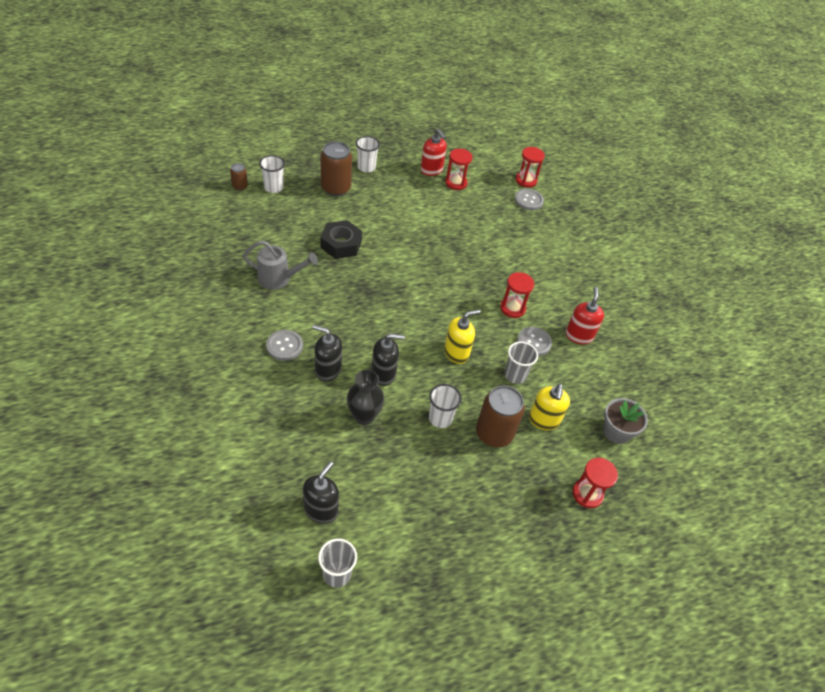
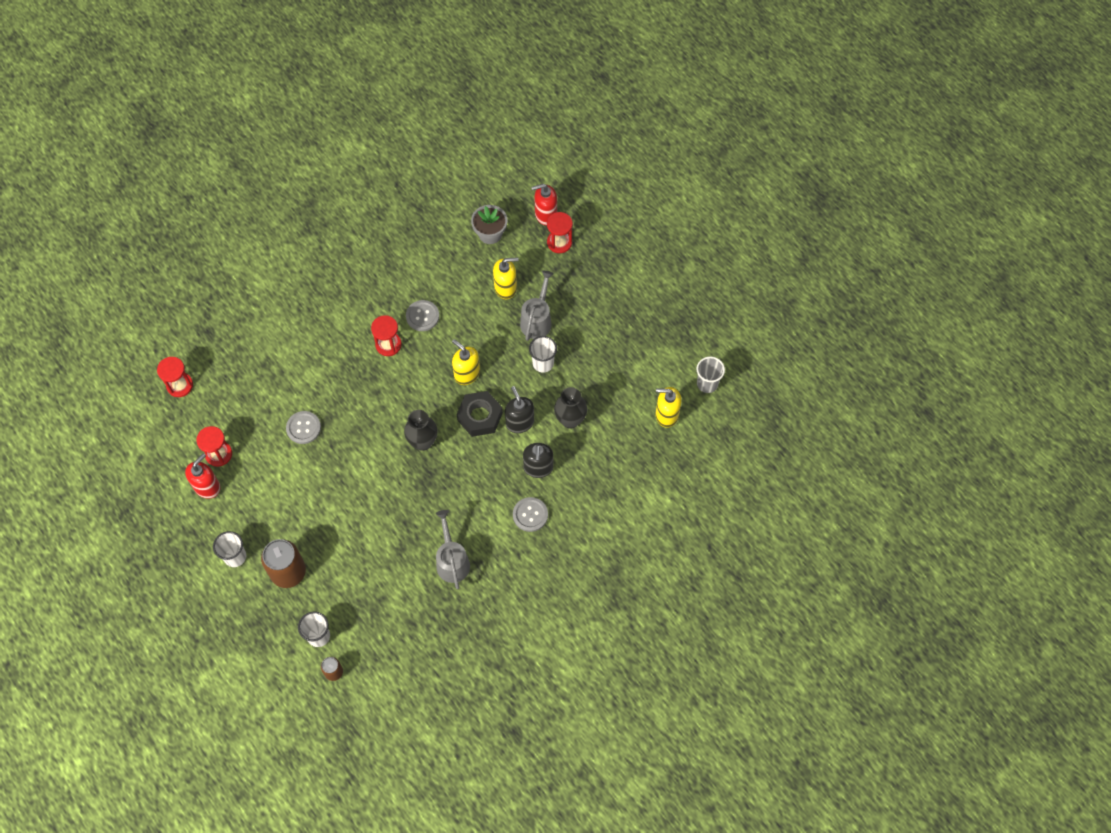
camera: 105 degrees left, 15 degrees up
black soap dispenser [303,461,339,524] -> yellow soap dispenser [656,387,681,428]
black nut [320,220,362,259] -> black nut moved to [457,391,503,437]
brown can [476,386,525,447] -> grey watering can [520,271,554,341]
grey cup [504,341,538,384] -> none
grey button [515,189,544,210] -> grey button moved to [286,411,321,444]
red soap dispenser [566,287,604,344] -> red soap dispenser moved to [531,184,557,226]
none -> black vase [404,410,438,451]

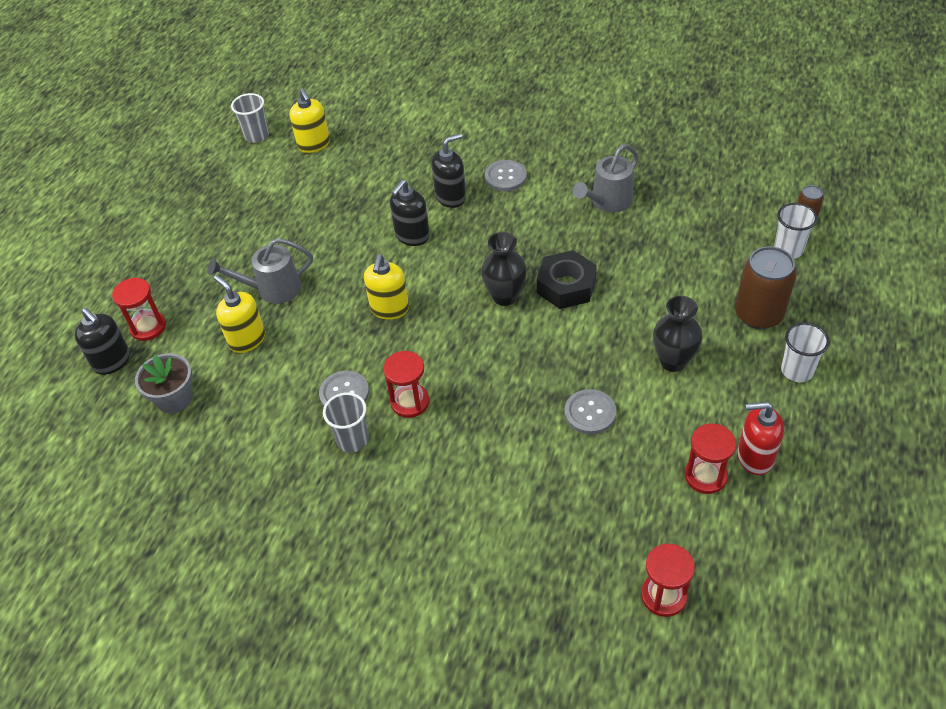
camera: 120 degrees left, 15 degrees down
black nut [457,391,503,437] -> black nut moved to [537,250,597,309]
white cup [529,336,557,373] -> none
red soap dispenser [531,184,557,226] -> black soap dispenser [75,308,130,375]
black vase [554,387,587,429] -> black vase moved to [653,296,702,372]
none -> grey cup [323,393,369,453]

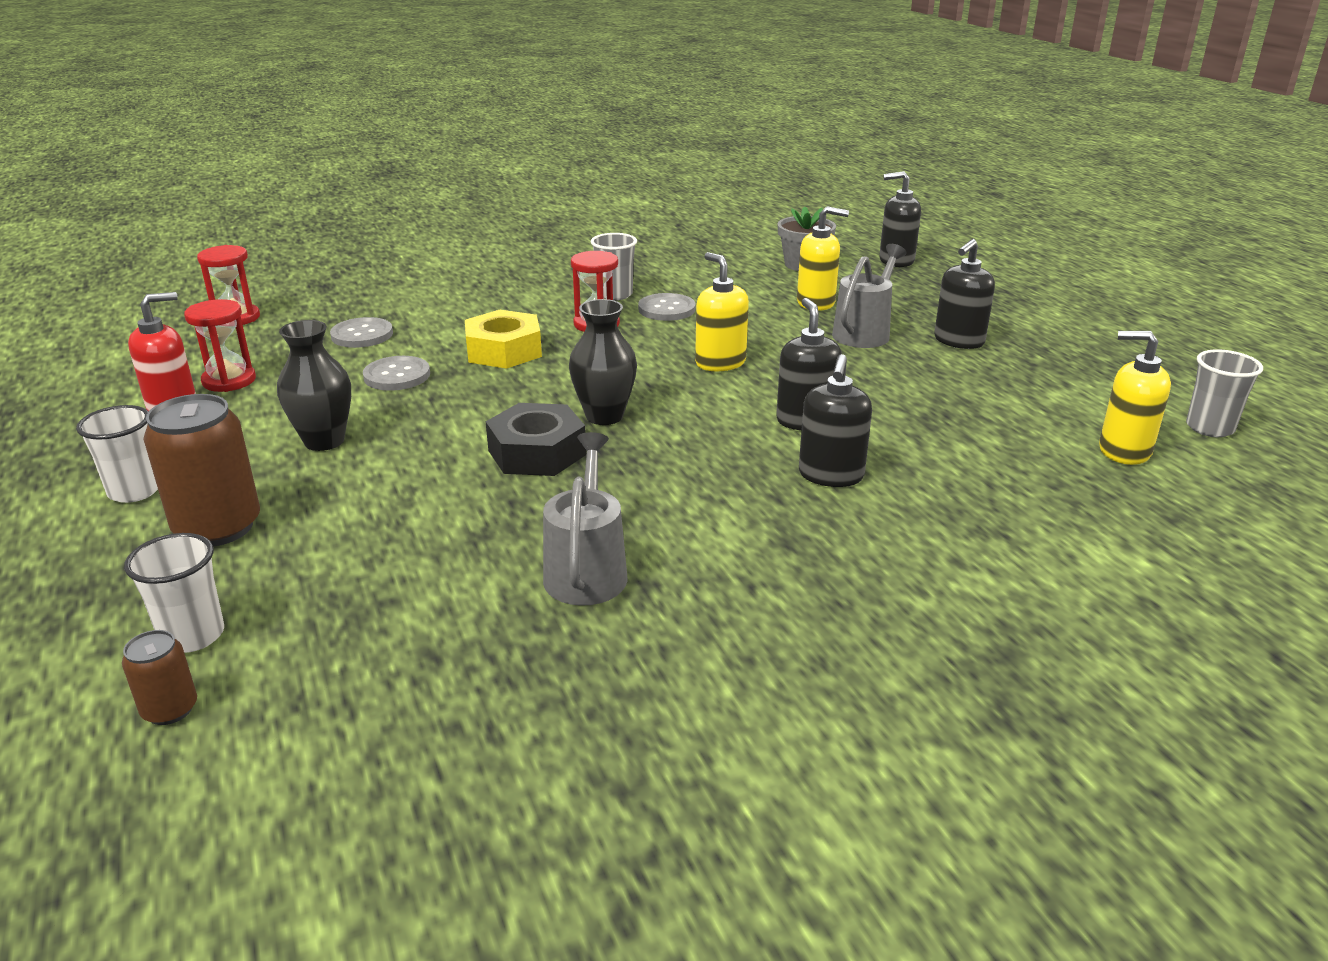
camera: 135 degrees right, 20 degrees down
red hourglass [112,278,166,341] -> none
grey button [485,160,527,191] -> grey button moved to [330,317,393,348]
none -> yellow nut [465,310,542,369]
none -> black soap dispenser [934,239,995,349]

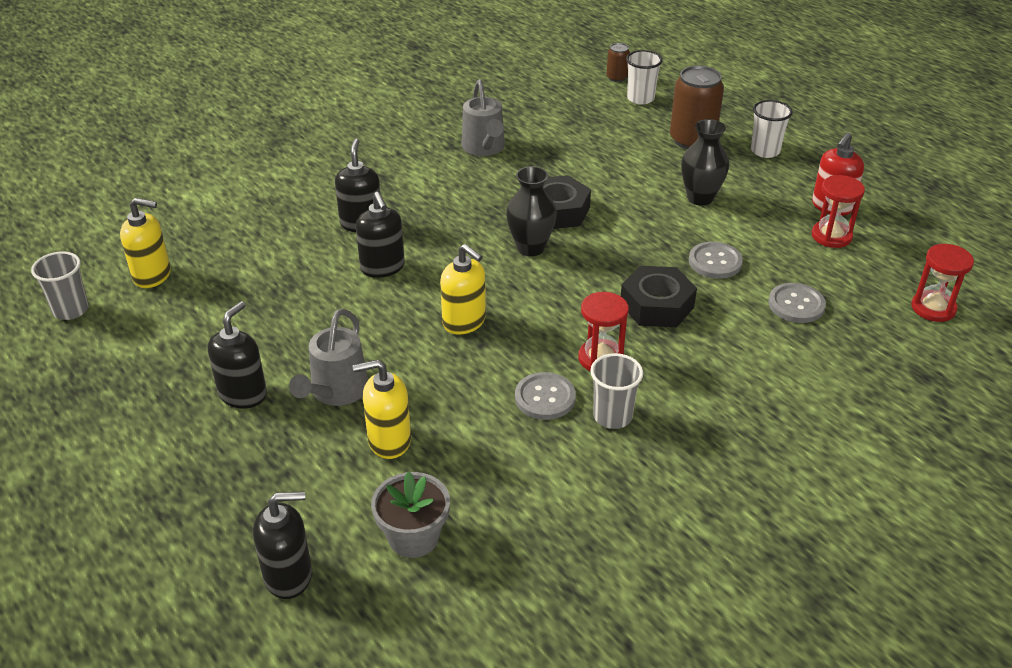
camera: 165 degrees right, 10 degrees up
yellow nut [465,310,542,369] -> black nut [621,266,697,327]

